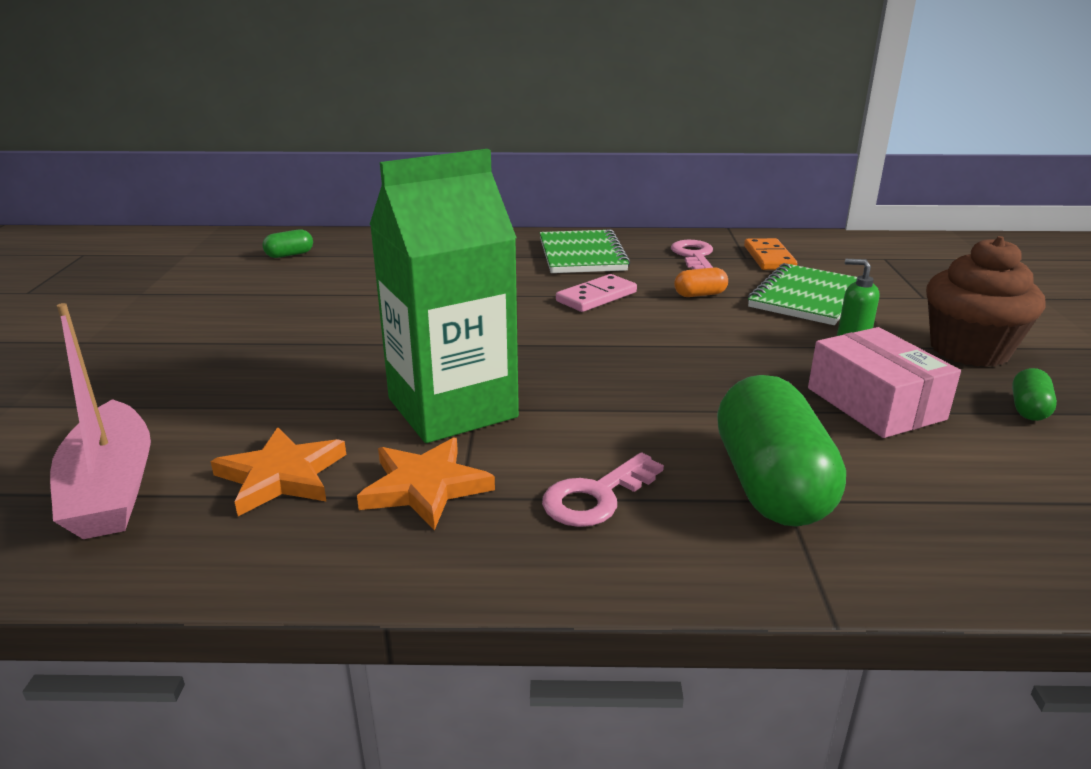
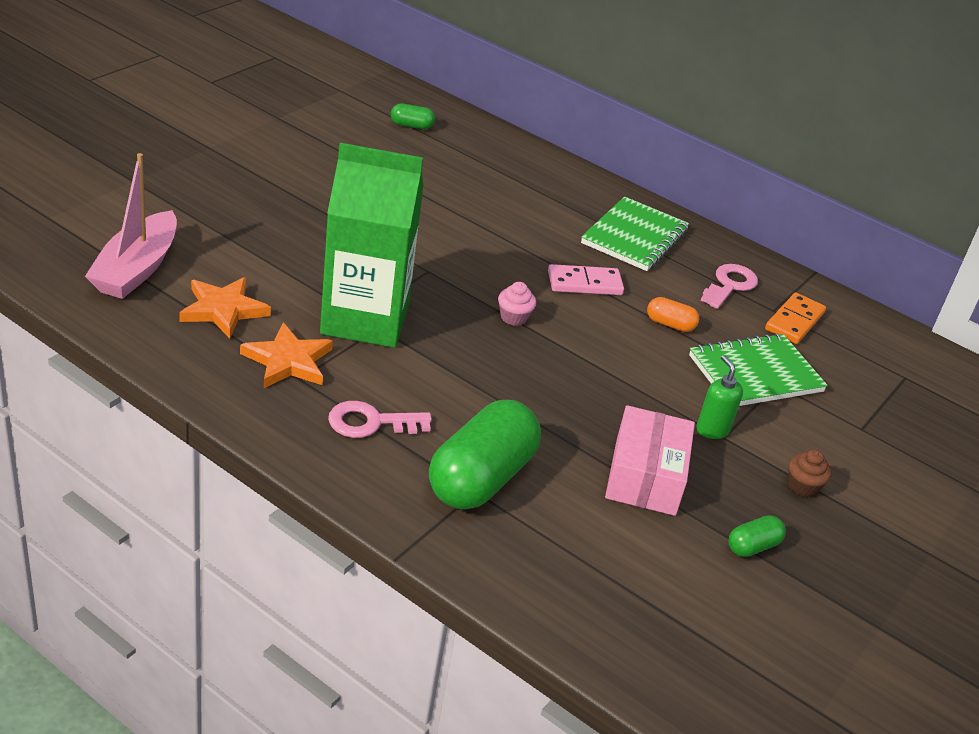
camera: 30 degrees right, 10 degrees up
brown cupcake [926,236,1045,367] -> brown cupcake [788,449,832,497], size x0.43
none -> pink cupcake [498,282,536,326]

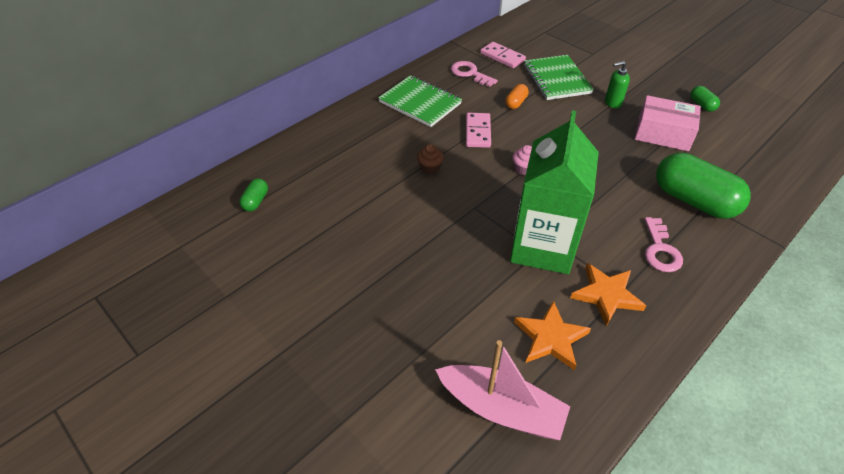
camera: 75 degrees left, 10 degrees up
orange domino [765,293,826,344] -> pink domino [480,42,526,68]
brown cupcake [788,449,832,497] -> brown cupcake moved to [417,144,444,174]

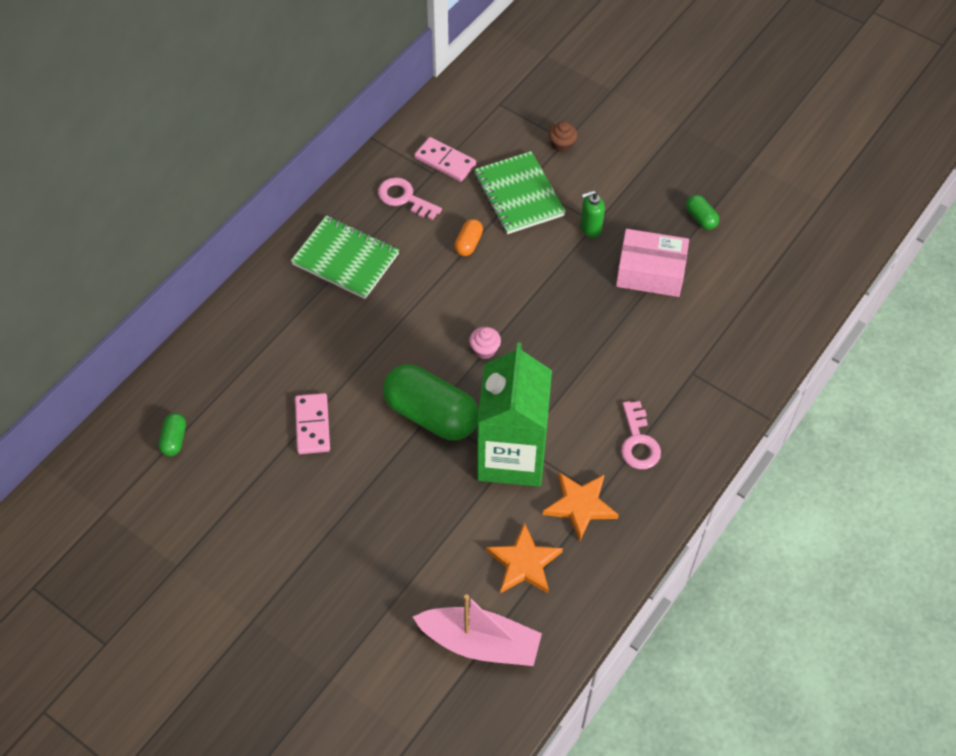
camera: 10 degrees left, 10 degrees up
brown cupcake [417,144,444,174] -> brown cupcake moved to [549,121,577,153]
pink domino [466,113,491,148] -> pink domino moved to [295,393,330,454]
green capsule [656,153,751,219] -> green capsule moved to [383,364,479,441]

